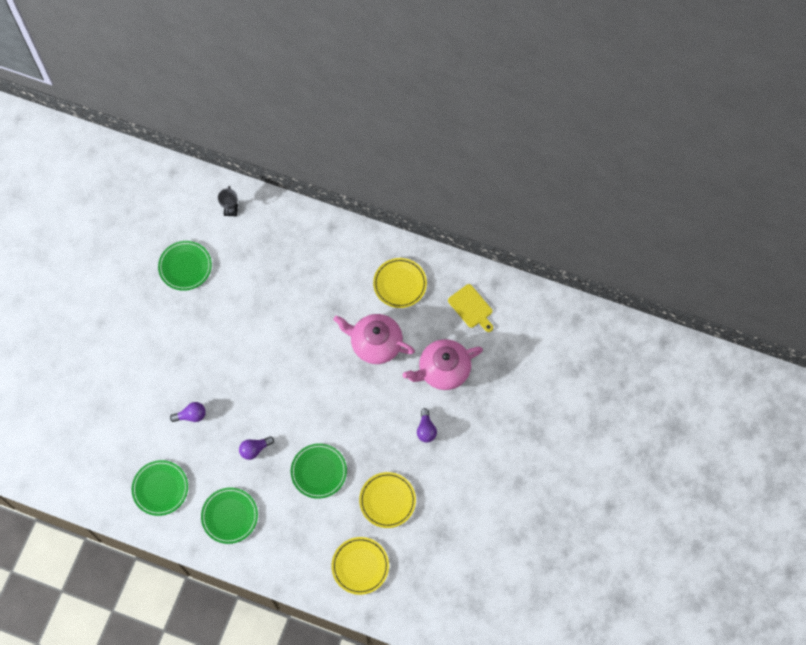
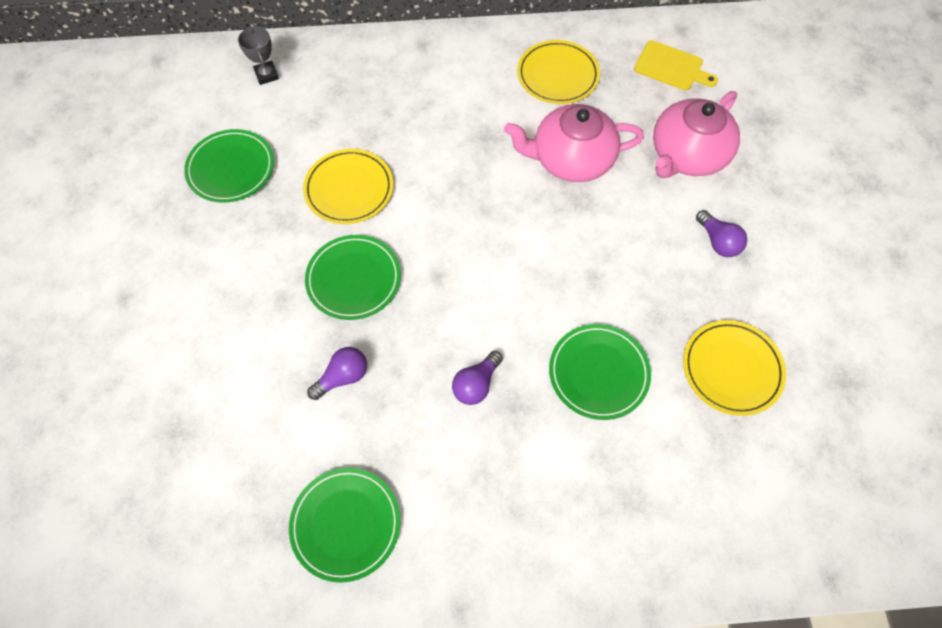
camera: 25 degrees left, 5 degrees down
green plate [201,487,258,544] -> green plate moved to [305,235,401,320]
yellow plate [331,537,389,595] -> yellow plate moved to [303,149,393,224]

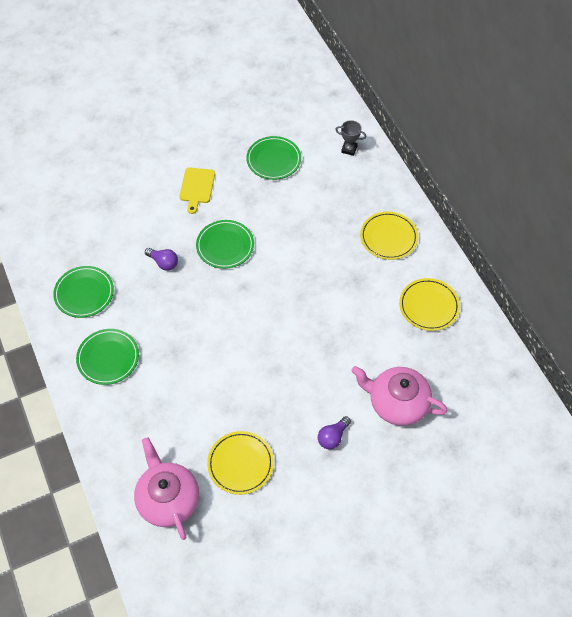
camera: 70 degrees right, 5 degrees down
grey trophy [238,27,279,85] -> grey trophy turned 60 degrees clockwise [335,120,366,156]
yellow plate [303,149,393,224] -> yellow plate moved to [360,212,418,260]
purple light bulb [452,351,503,405] -> none
pink teapot [504,104,644,182] -> pink teapot moved to [134,437,199,540]
green plate [549,324,651,420] -> green plate moved to [76,329,139,385]
yellow cutting board [634,40,718,90] -> yellow cutting board moved to [179,167,215,214]

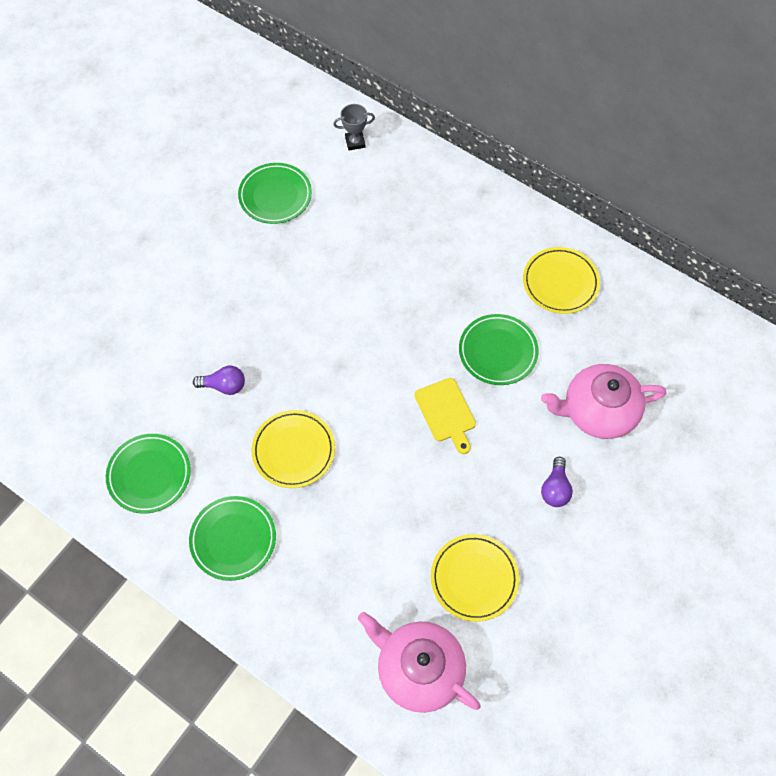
camera: 30 degrees left, 5 degrees up
yellow cutting board [179,167,215,214] -> yellow cutting board moved to [414,378,476,454]
green plate [196,220,254,269] -> green plate moved to [459,314,539,385]
yellow plate [360,212,418,260] -> yellow plate moved to [252,410,335,488]

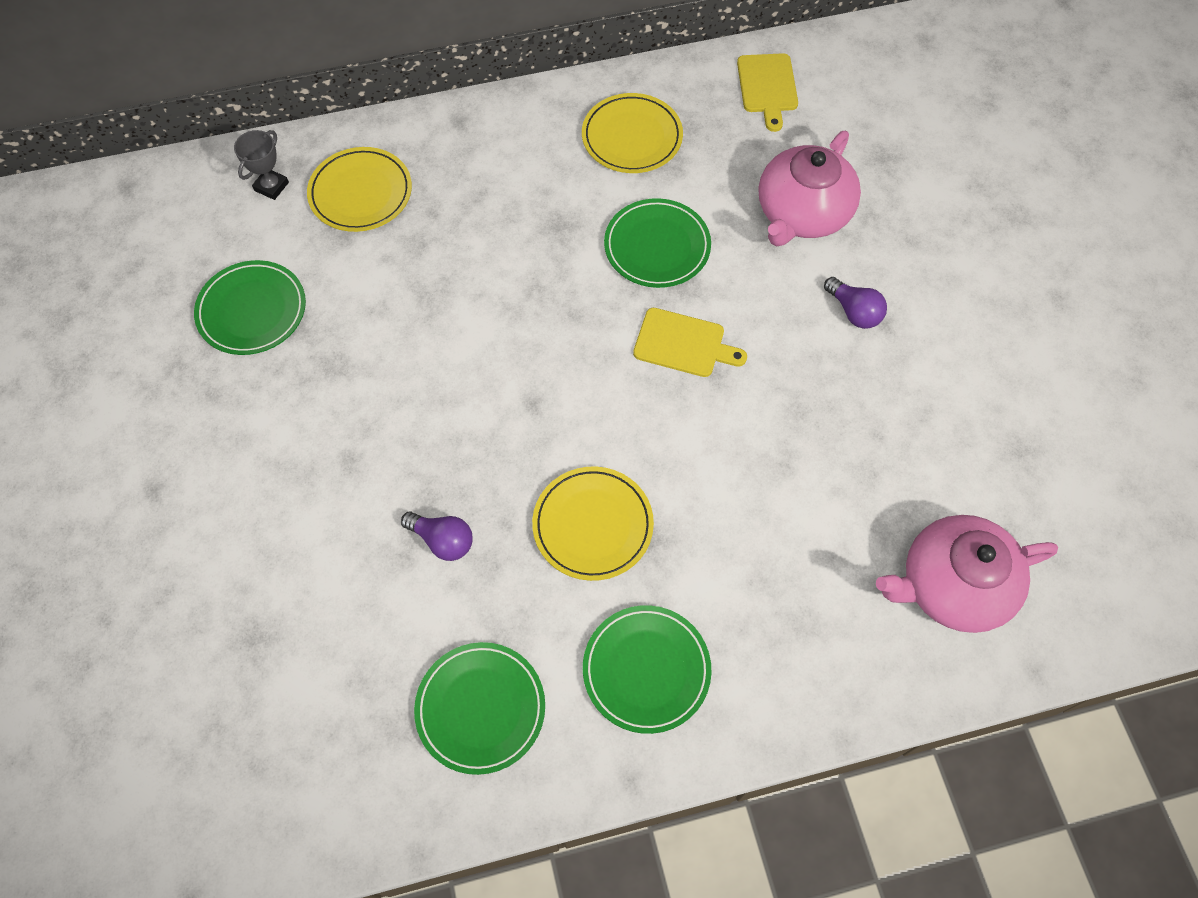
camera: 50 degrees left, 0 degrees up
purple light bulb [193,366,245,395] -> purple light bulb turned 75 degrees clockwise [401,512,473,561]
yellow plate [431,534,519,622] -> yellow plate moved to [307,147,412,232]
none -> yellow cutting board [737,53,798,132]

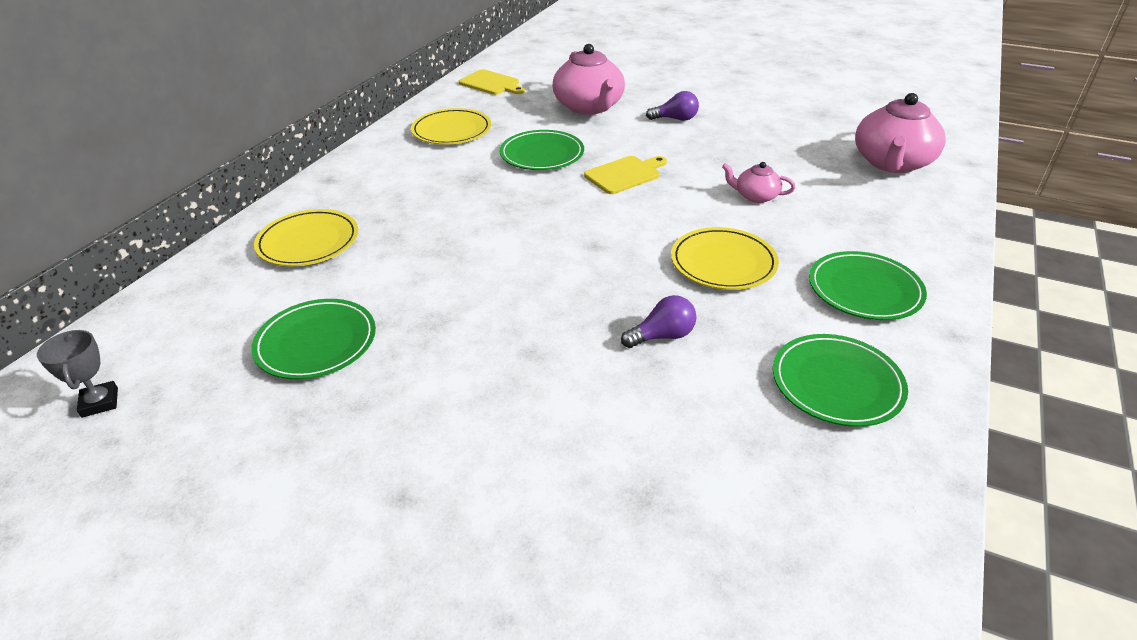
camera: 50 degrees left, 25 degrees down
grey trophy [234,130,289,200] -> grey trophy moved to [37,330,118,418]
none -> pink teapot [722,162,795,203]

